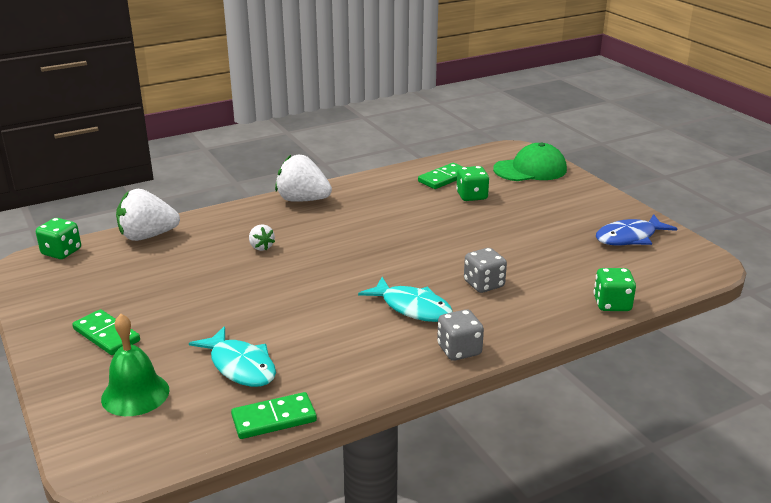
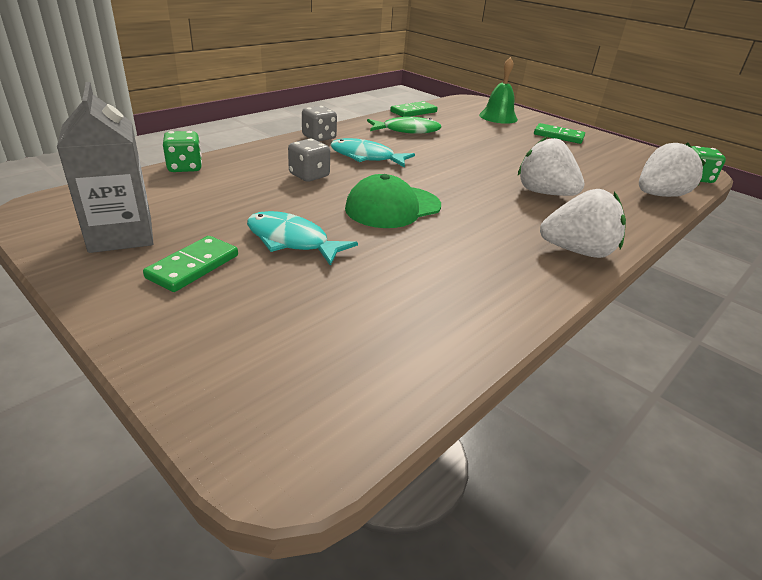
camera: 160 degrees right, 5 degrees up
turquoise fish [189,326,276,387] -> turquoise fish moved to [247,211,358,266]
white strawberry [249,224,275,251] -> white strawberry [518,136,585,196], size x2.02
green domino [418,163,463,189] -> green domino moved to [143,236,238,292]
green dice [456,166,489,201] -> none
green cap [493,143,567,181] -> green cap moved to [345,174,441,228]
blue fish [596,214,678,246] -> grey carton [57,82,153,253]
none -> green fish [367,117,441,134]

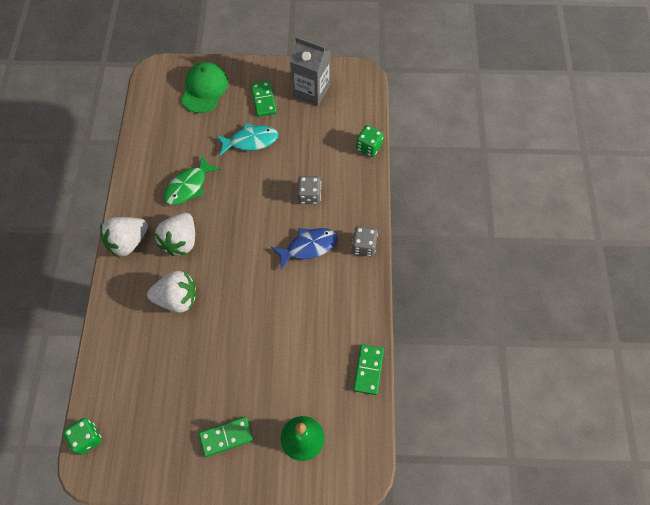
camera: 140 degrees right, 30 degrees up
turquoise fish [330,138,415,168] -> blue fish [271,228,338,269]
green cap [345,174,441,228] -> green cap moved to [181,62,228,113]
green fish [367,117,441,134] -> green fish moved to [164,155,221,205]
white strawberry [639,143,706,197] -> white strawberry moved to [155,213,195,256]

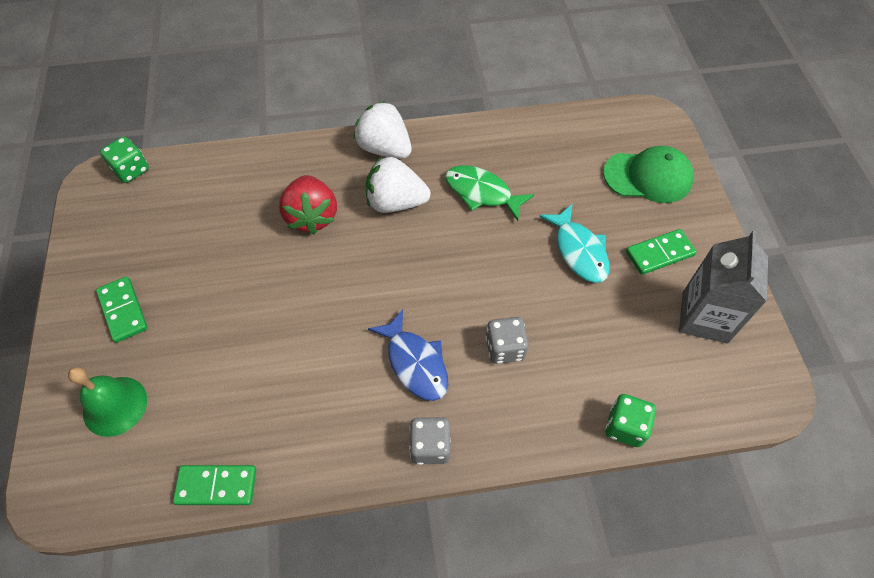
camera: 80 degrees right, 5 degrees down
white strawberry [147,270,197,313] -> red strawberry [279,175,337,235]

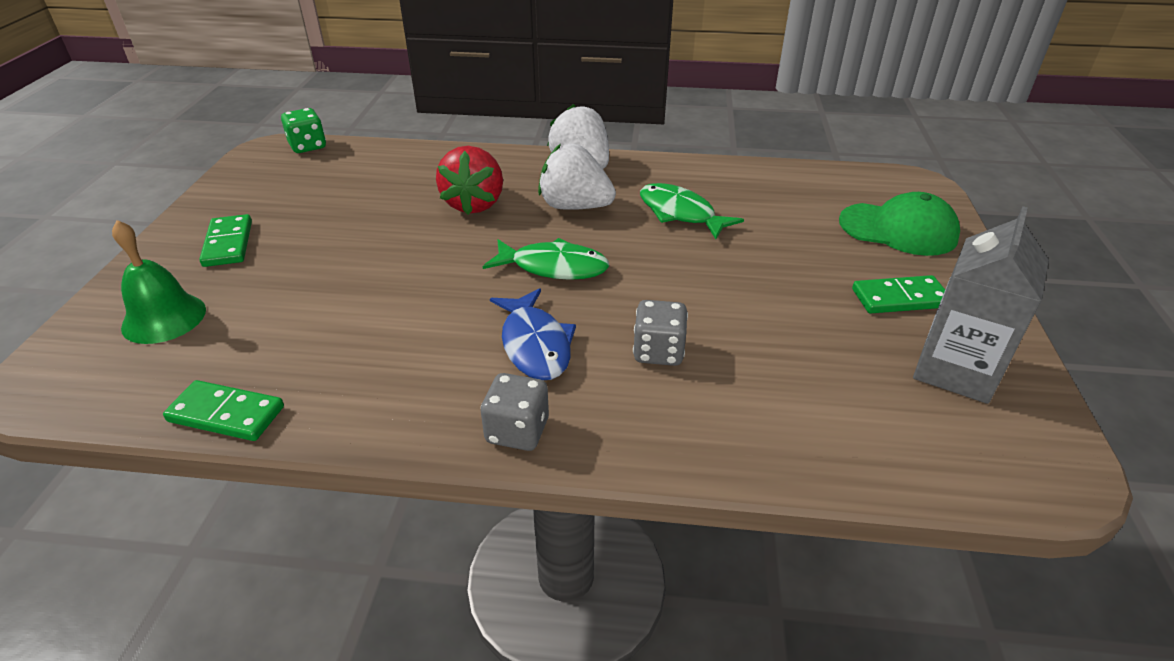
camera: 15 degrees right, 20 degrees down
turquoise fish [539,204,610,283] -> none
green dice [605,394,656,447] -> none
none -> green fish [483,238,609,280]

